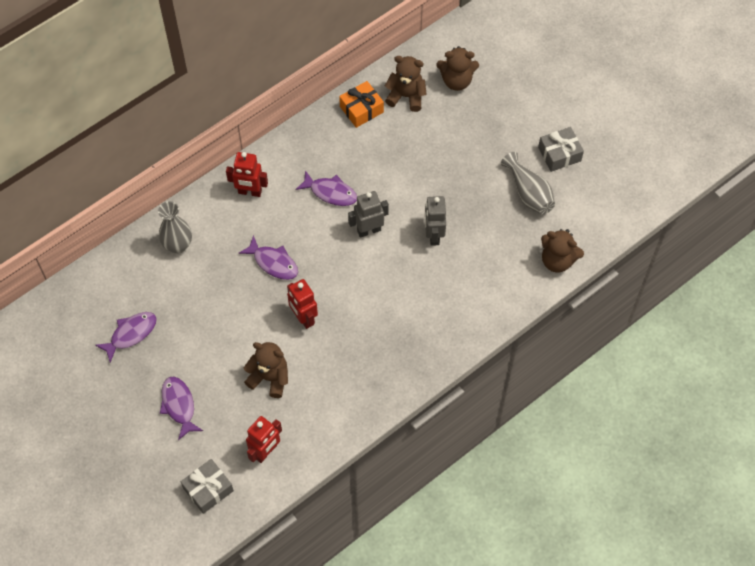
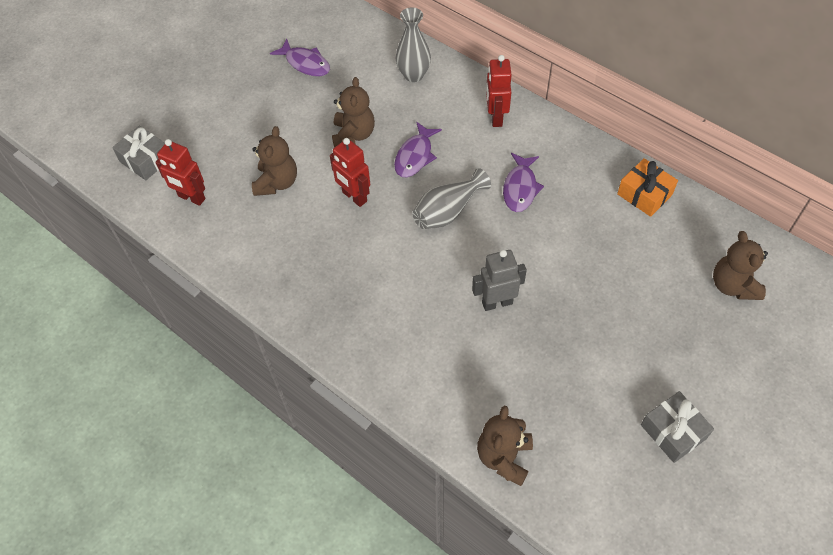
camera: 80 degrees right, 5 degrees down
purple fish [160,377,203,440] -> none
red robot [287,279,318,329] -> red robot turned 90 degrees counterclockwise [330,138,370,207]
grey robot [348,191,389,238] -> none
brown teddy bear [385,56,427,112] -> brown teddy bear moved to [332,77,375,147]
grey vase [501,152,555,214] -> grey vase moved to [412,168,491,229]

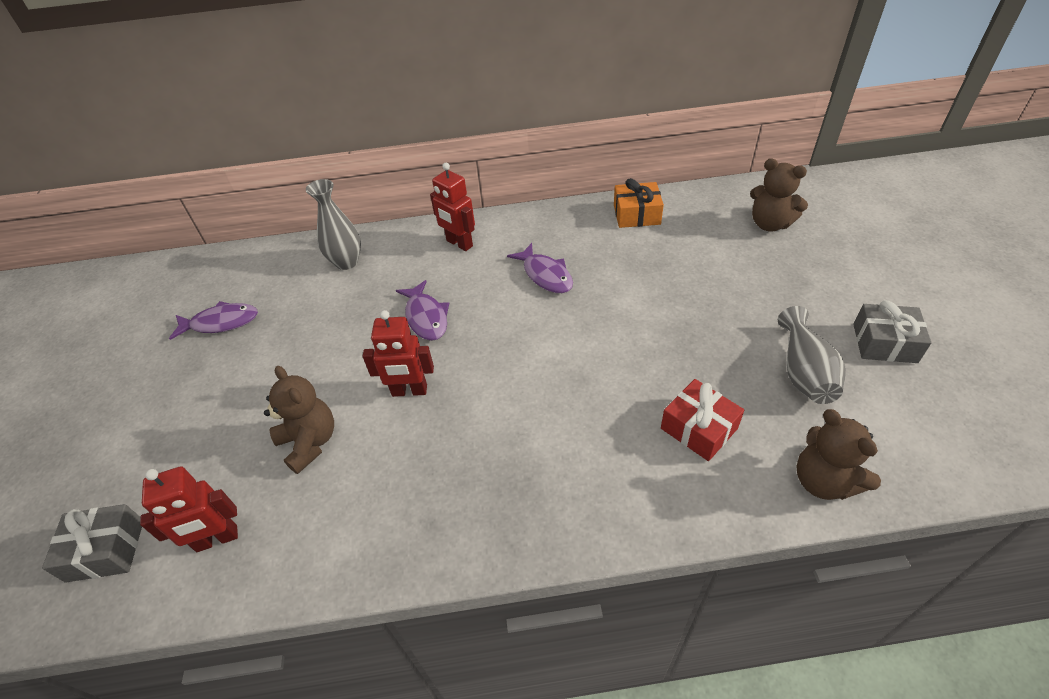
camera: 45 degrees left, 10 degrees down
brown teddy bear [332,77,375,147] -> none
grey vase [412,168,491,229] -> grey vase moved to [778,306,846,404]
grey robot [472,250,527,311] -> none
none -> red gift [661,379,744,461]

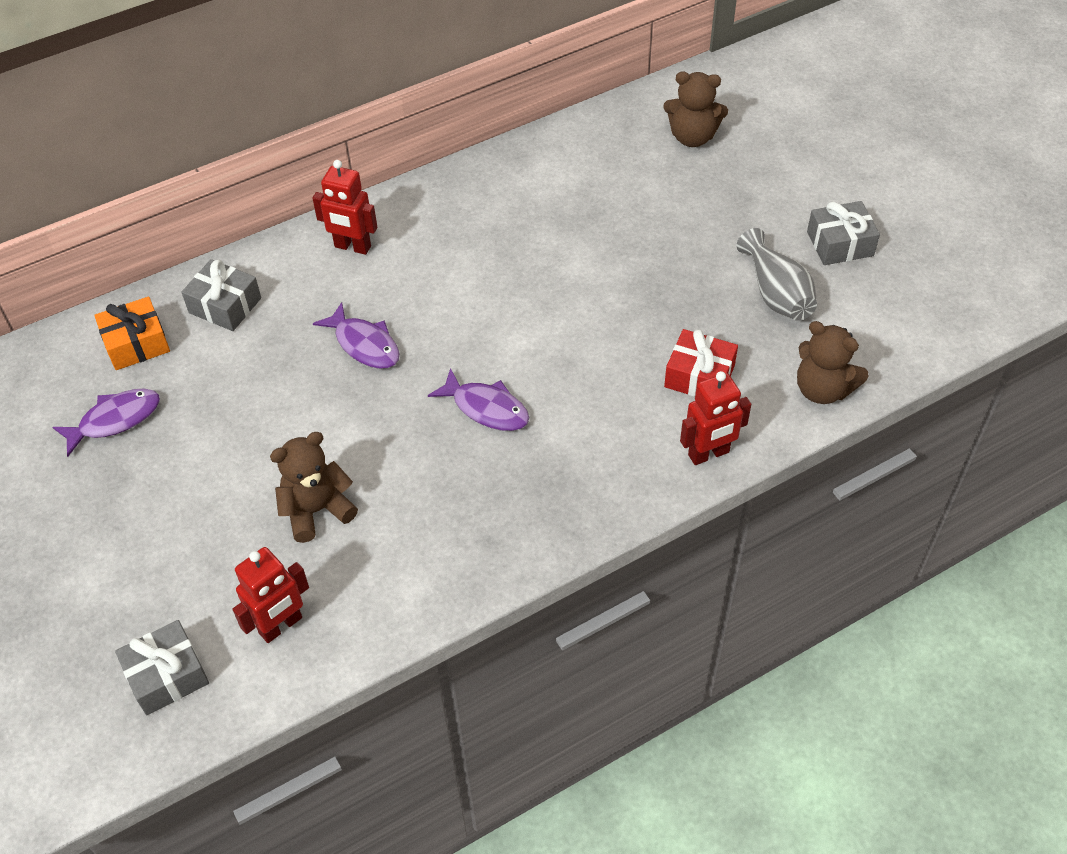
camera: 25 degrees left, 5 degrees up
brown teddy bear [264,366,334,474] -> brown teddy bear turned 60 degrees counterclockwise [270,432,358,543]
grey vase [306,179,361,270] -> grey gift [181,259,261,331]
red robot [363,310,434,397] -> red robot moved to [680,371,751,465]
purple fish [507,243,573,293] -> purple fish moved to [428,368,529,431]
orange gift [614,178,664,228] -> orange gift moved to [94,297,170,370]

